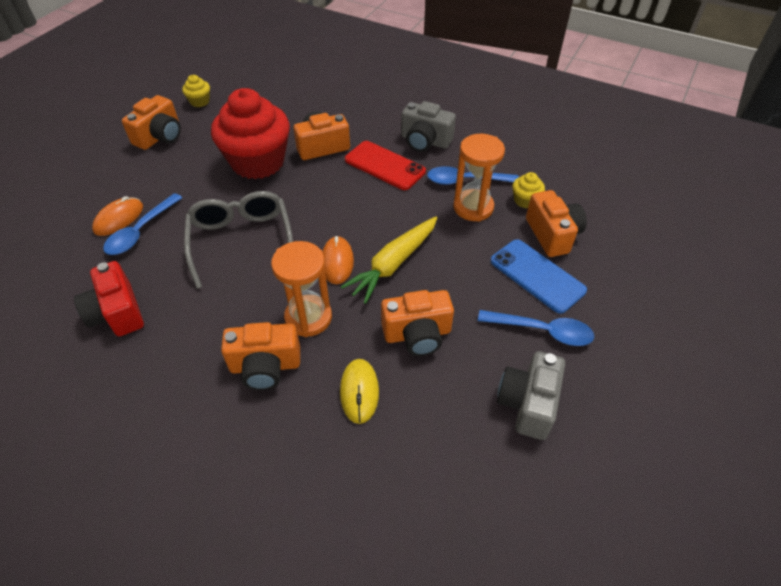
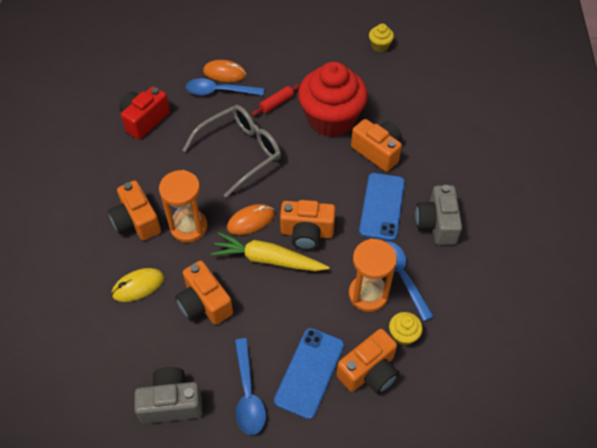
camera: 65 degrees right, 5 degrees up
orange camera [122,95,181,150] -> orange camera moved to [280,200,336,250]
red phone [345,141,426,190] -> blue phone [359,173,405,241]
none -> red rolling pin [252,84,300,116]

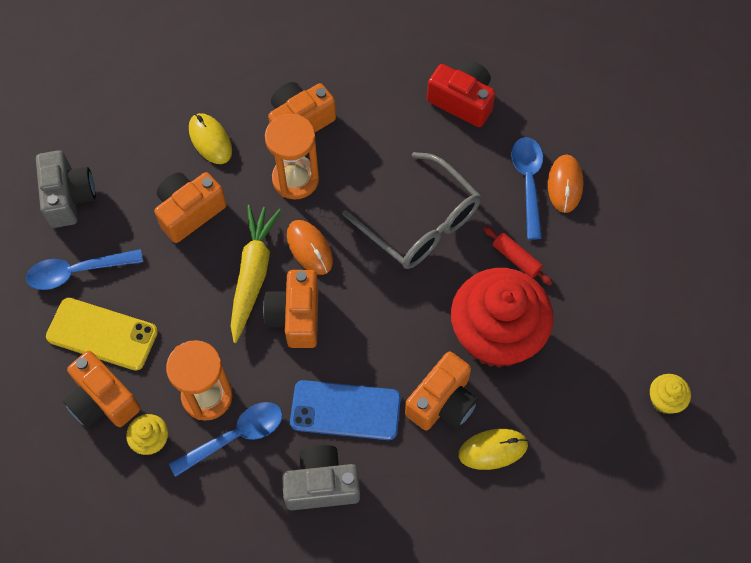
camera: 85 degrees right, 10 degrees up
blue phone [274,328,344,419] -> yellow phone [46,298,158,371]
none -> yellow mouse [458,429,528,470]

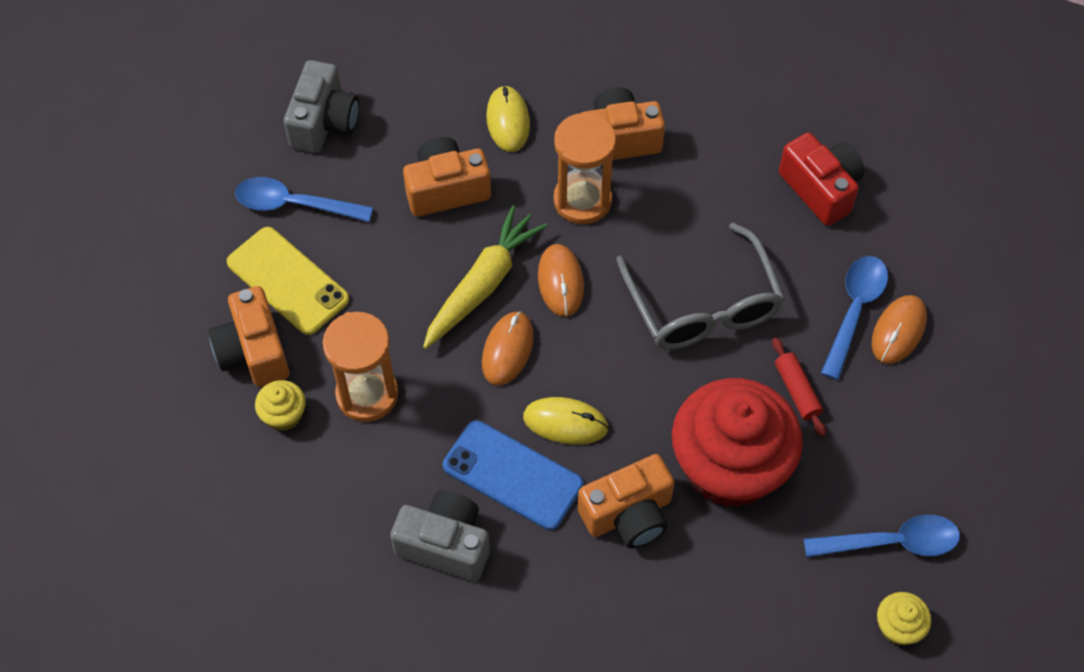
camera: 25 degrees right, 5 degrees down
blue spoon [169,402,283,477] -> blue spoon moved to [803,515,960,557]
orange camera [263,270,319,348] -> orange mouse [482,311,534,386]
yellow mouse [458,429,528,470] -> yellow mouse moved to [523,397,609,445]

